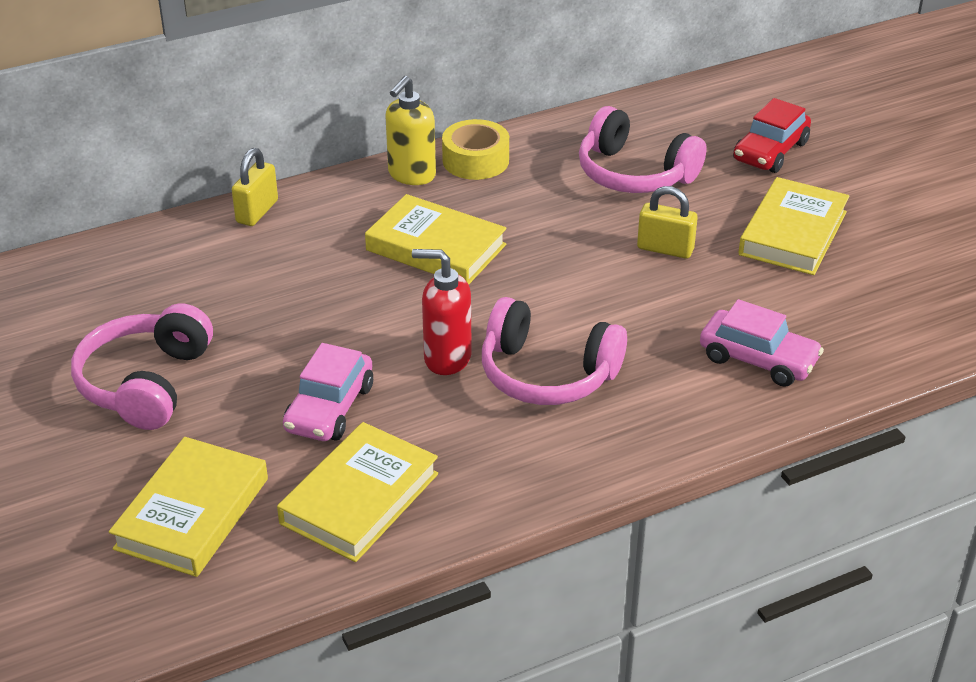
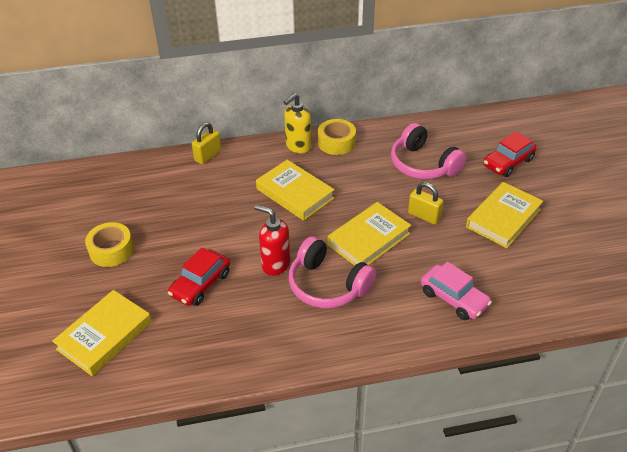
camera: 15 degrees right, 5 degrees up
pink headphones [71,303,213,430] -> yellow tape [85,222,134,267]
yellow book [277,422,438,562] -> yellow book moved to [327,202,411,266]
pink car [283,343,373,441] -> red car [168,247,230,306]

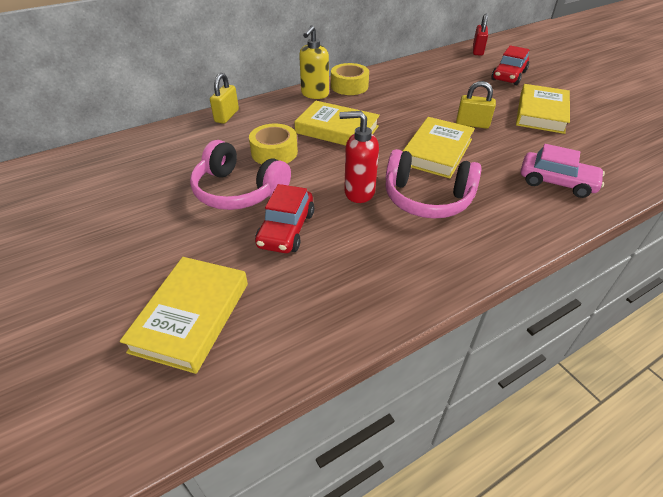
camera: 20 degrees left, 0 degrees up
yellow tape [85,222,134,267] -> yellow tape moved to [249,124,298,164]
pink headphones [391,123,466,179] -> pink headphones moved to [190,140,291,210]
none -> red padlock [473,14,488,56]

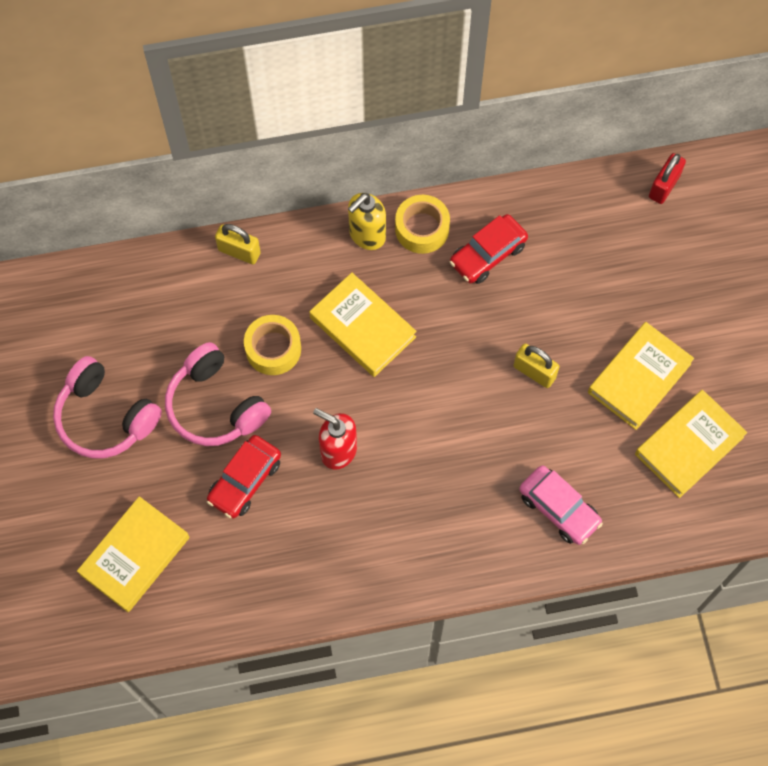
camera: 20 degrees right, 25 degrees up
yellow padlock [210,73,239,124] -> yellow padlock turned 75 degrees clockwise [215,224,261,264]
pink headphones [385,149,481,219] -> pink headphones moved to [53,356,162,458]
yellow book [403,117,475,178] -> yellow book moved to [635,390,747,498]
red car [492,45,529,85] -> red car moved to [449,214,528,284]

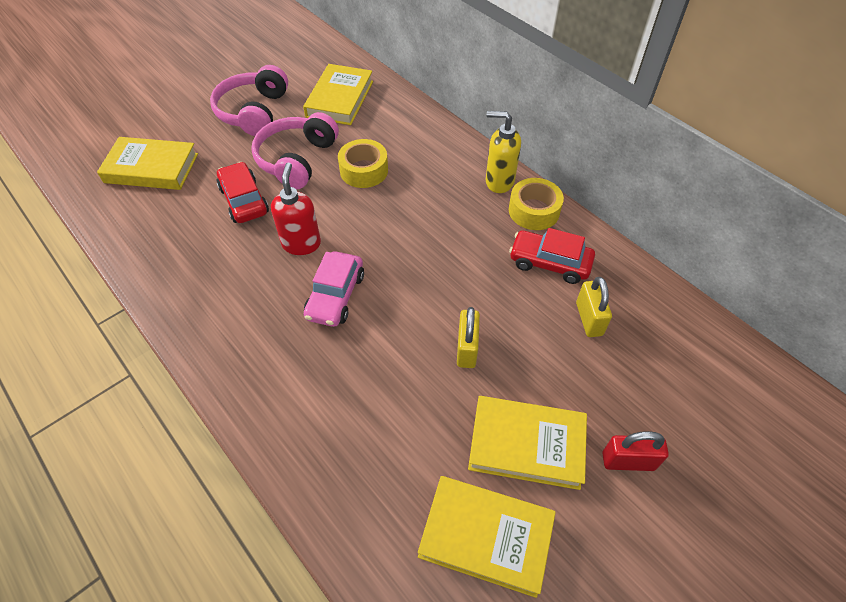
camera: 60 degrees right, 15 degrees down
red car [207,435,281,518] -> red car turned 60 degrees clockwise [217,162,269,223]
yellow padlock [215,224,261,264] -> yellow padlock moved to [576,277,612,337]
yellow book [309,273,417,377] -> yellow book moved to [303,64,373,125]
pink car [519,465,603,545] -> pink car moved to [304,251,364,327]
red padlock [649,153,686,204] -> red padlock moved to [603,431,669,471]

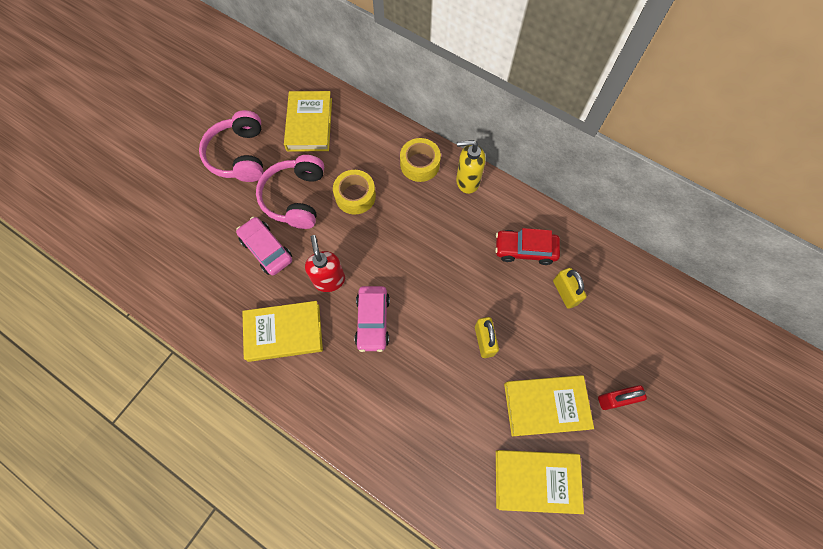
camera: 15 degrees left, 15 degrees up
yellow book [97,137,198,190] -> yellow book moved to [242,301,323,362]
red car [217,162,269,223] -> pink car [236,217,292,276]
yellow tape [509,178,564,230] -> yellow tape moved to [400,138,441,182]

